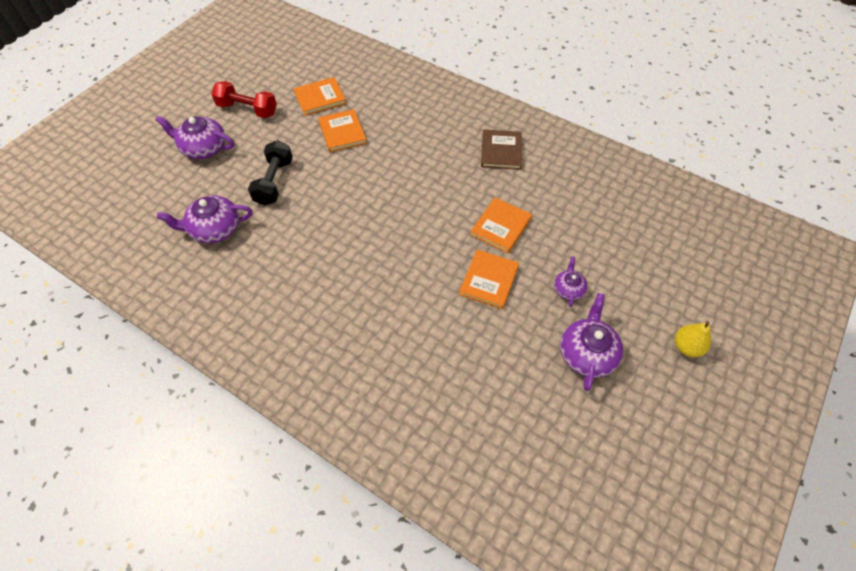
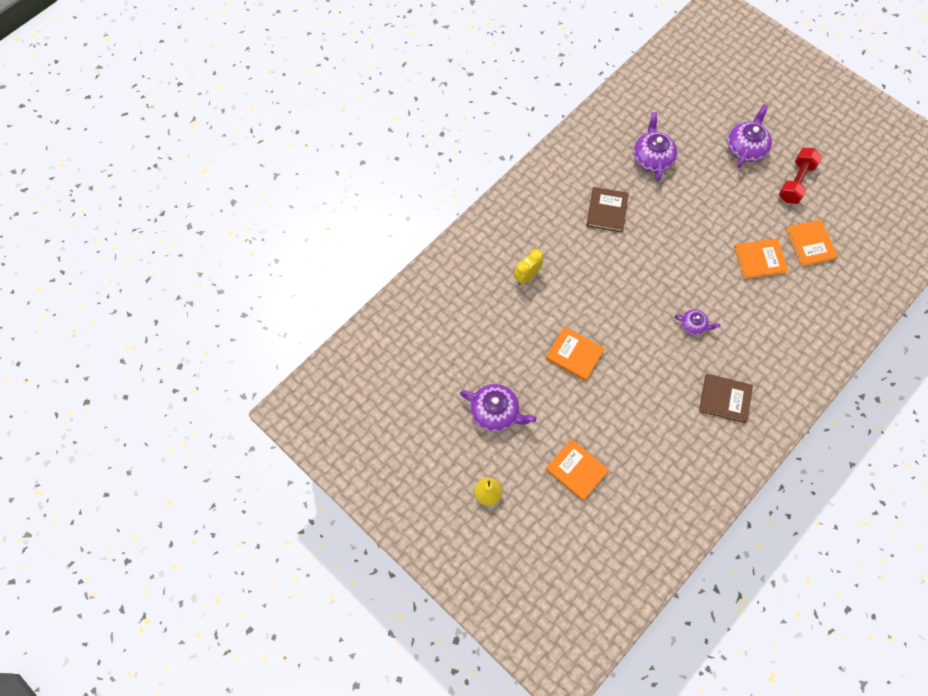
camera: 100 degrees right, 10 degrees up
black dumbbell [248,140,293,206] -> none
orange book [470,198,532,253] -> orange book moved to [546,439,609,501]
purple teapot [554,256,587,307] -> purple teapot moved to [675,309,720,335]
none -> yellow clock [514,249,543,285]
none -> brown book [587,187,629,232]

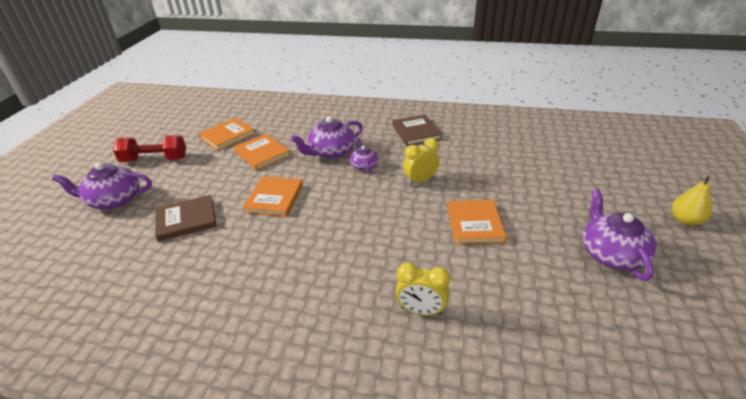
camera: 120 degrees left, 30 degrees down
orange book [546,439,609,501] -> orange book moved to [243,176,303,217]
brown book [587,187,629,232] -> brown book moved to [155,195,217,241]
purple teapot [633,112,677,181] -> purple teapot moved to [291,116,363,159]
none -> yellow clock [403,138,440,186]

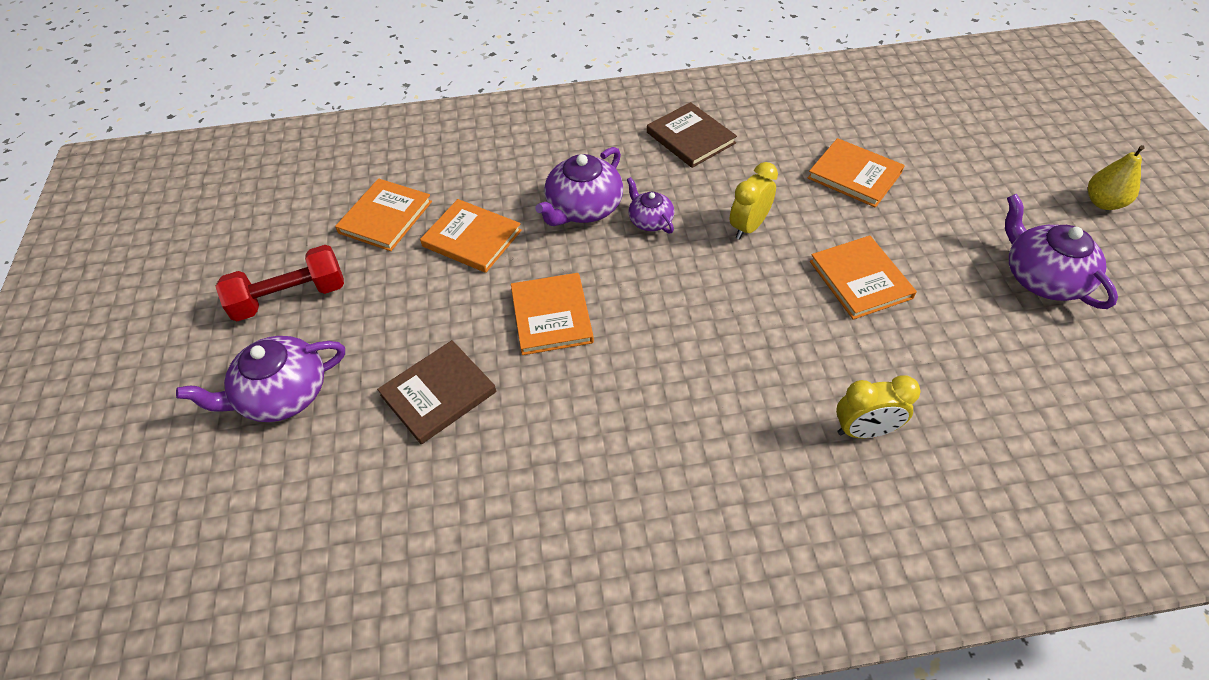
camera: 20 degrees left, 15 degrees up
none -> orange book [808,138,905,208]

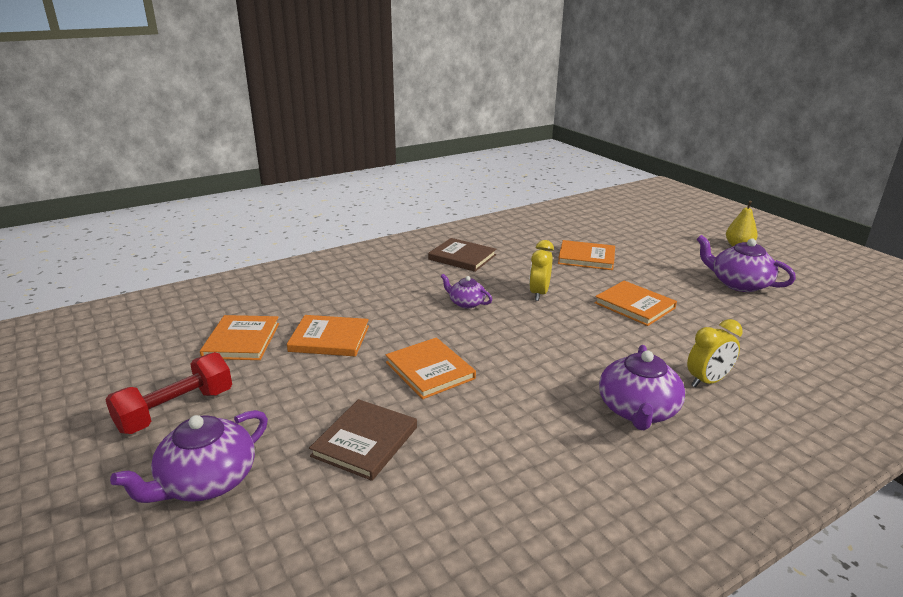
camera: 25 degrees left, 25 degrees down
purple teapot [535,147,623,226] -> purple teapot moved to [599,345,685,430]

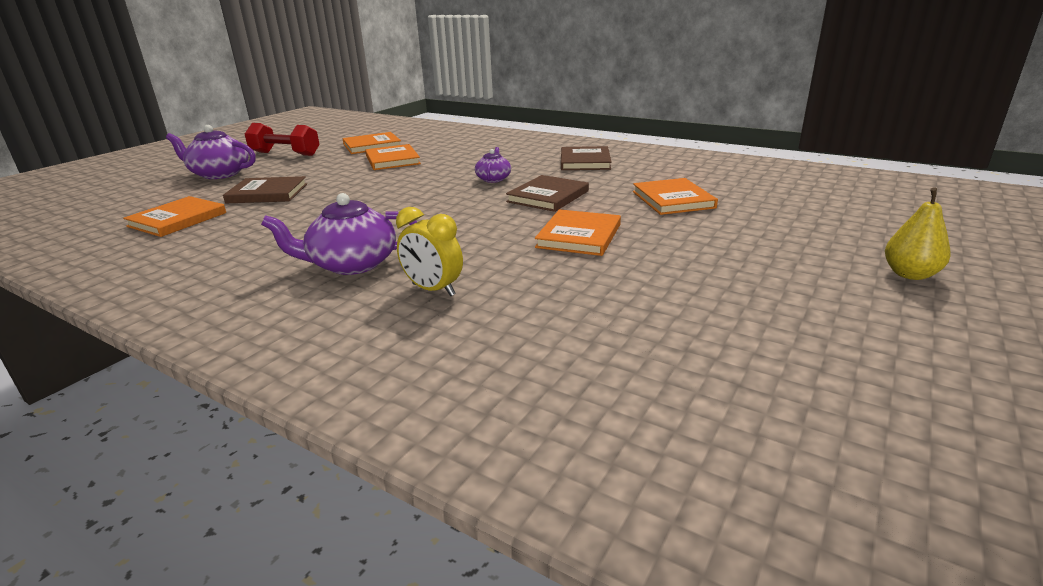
camera: 65 degrees right, 0 degrees up
orange book [386,338,476,399] -> orange book moved to [123,196,226,237]
yellow clock [529,240,554,301] -> brown book [506,175,589,212]
purple teapot [697,235,796,292] -> none

